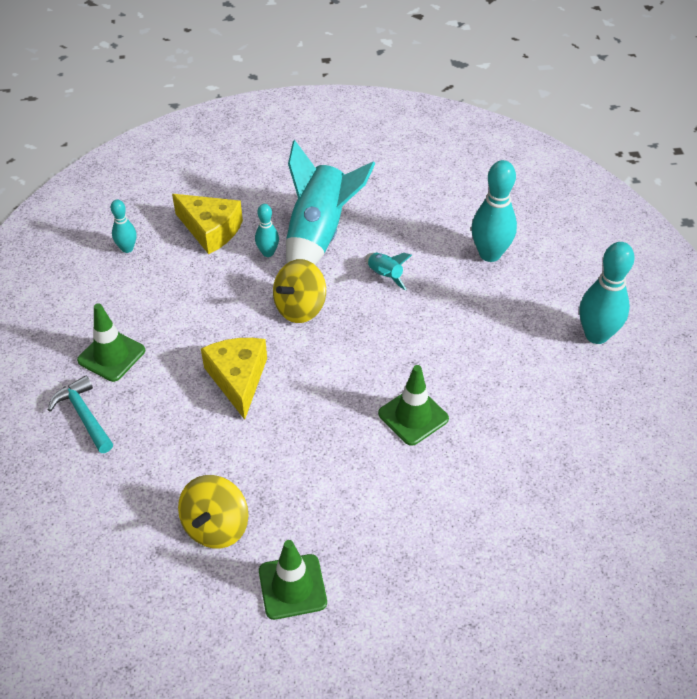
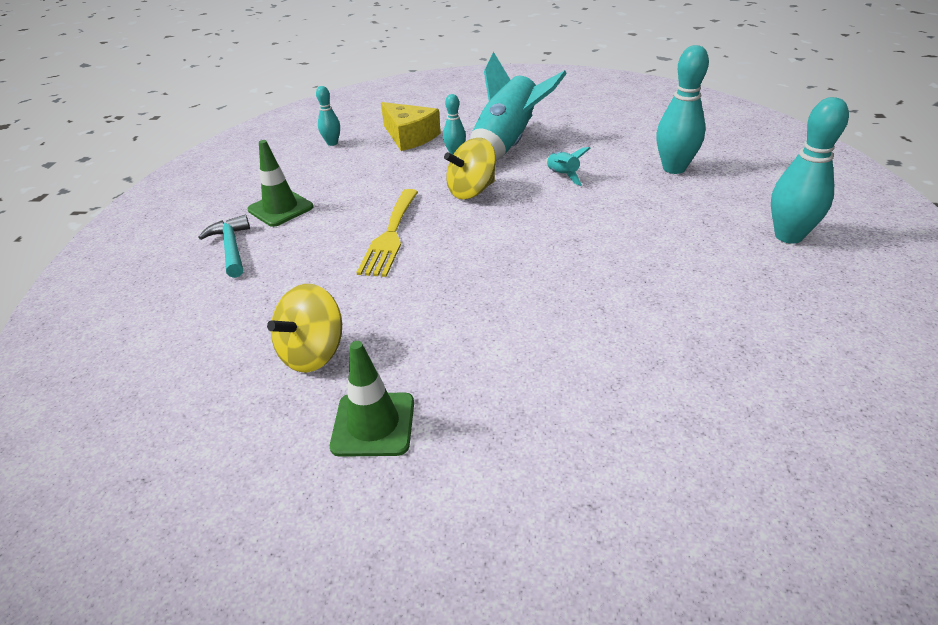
camera: 15 degrees right, 10 degrees down
yellow cheese [201,338,267,420] -> yellow fork [356,189,418,277]
green traffic cone [378,365,449,446] -> none

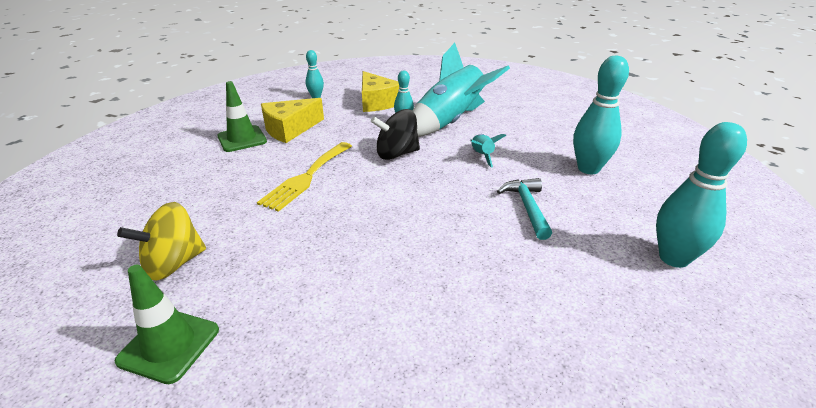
camera: 15 degrees right, 5 degrees down
turquoise hammer [198,215,250,278] -> turquoise hammer moved to [497,178,552,240]
yellow spinning top [444,138,496,199] -> black spinning top [371,109,420,160]
none -> yellow cheese [261,98,324,143]

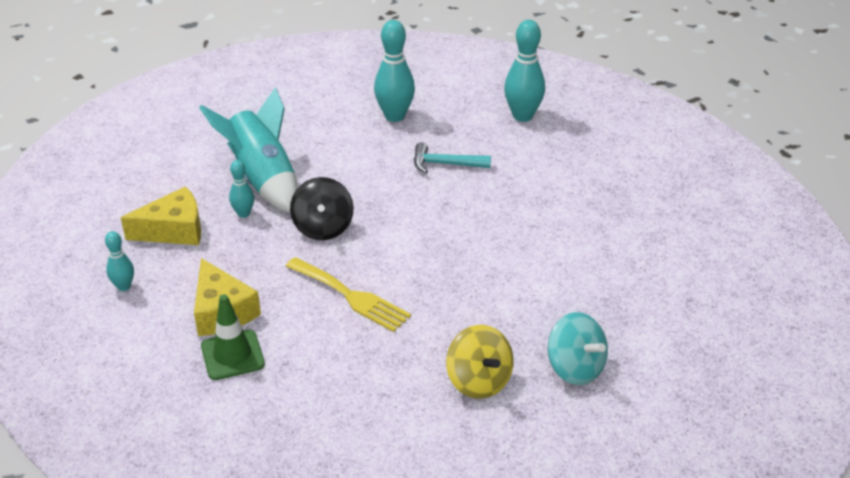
camera: 80 degrees left, 5 degrees up
green traffic cone [115,265,219,384] -> turquoise spinning top [548,312,608,385]
turquoise rocket [470,134,506,168] -> none

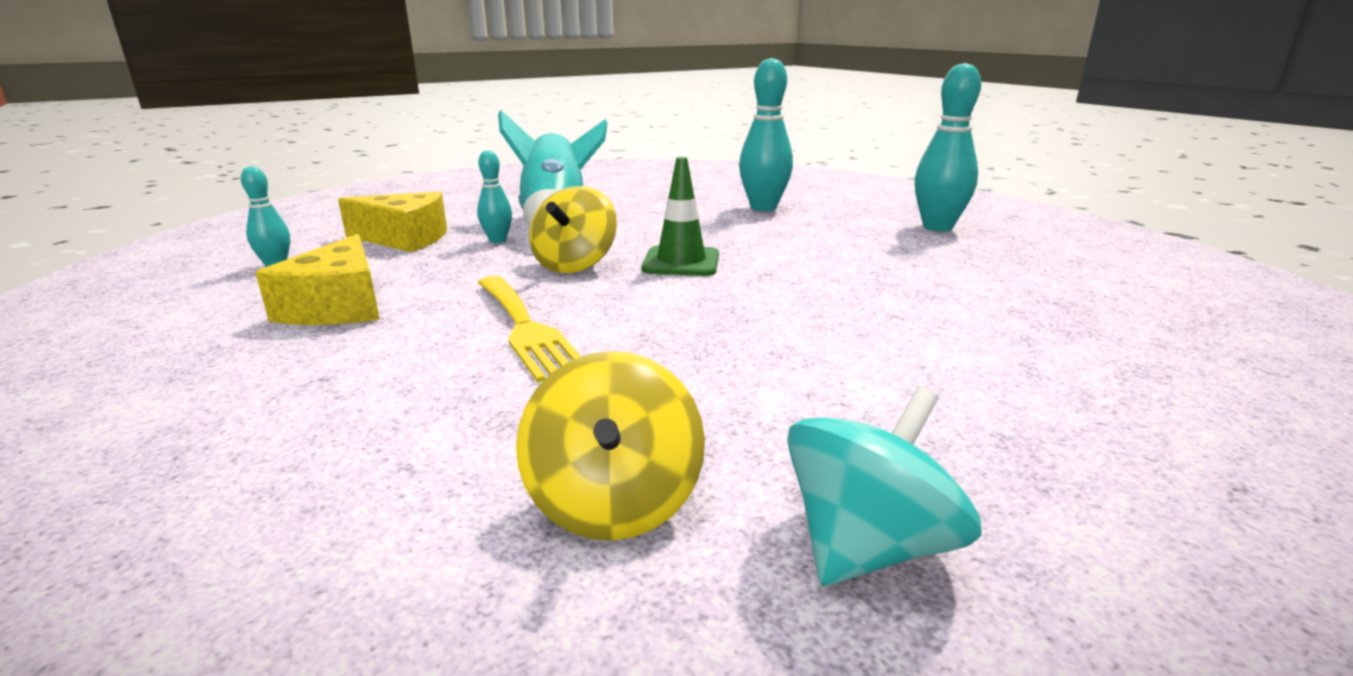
camera: 25 degrees right, 15 degrees down
green traffic cone [201,294,265,380] -> green traffic cone moved to [642,157,719,276]
black spinning top [290,177,354,240] -> yellow spinning top [529,186,617,273]
turquoise hammer [414,142,491,173] -> none
turquoise spinning top [548,312,608,385] -> turquoise spinning top turned 120 degrees counterclockwise [787,386,982,586]

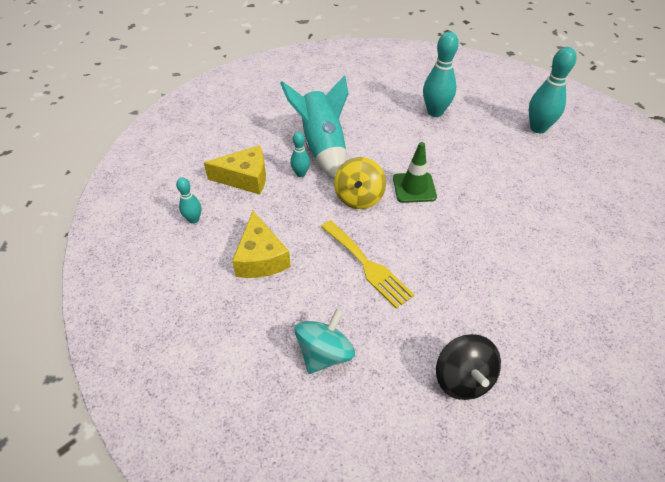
camera: 10 degrees left, 25 degrees up
yellow spinning top [516,351,705,541] -> black spinning top [436,334,501,400]
turquoise spinning top [787,386,982,586] -> turquoise spinning top moved to [294,308,355,374]

